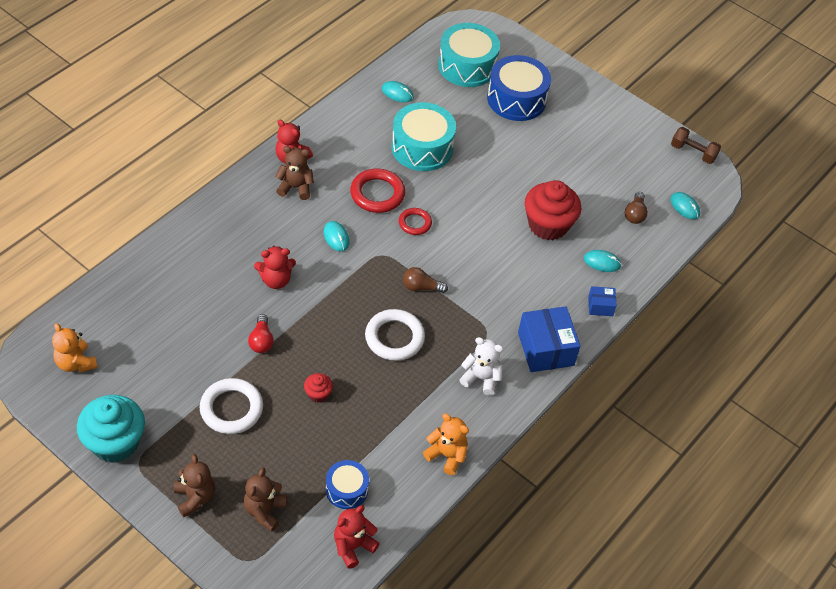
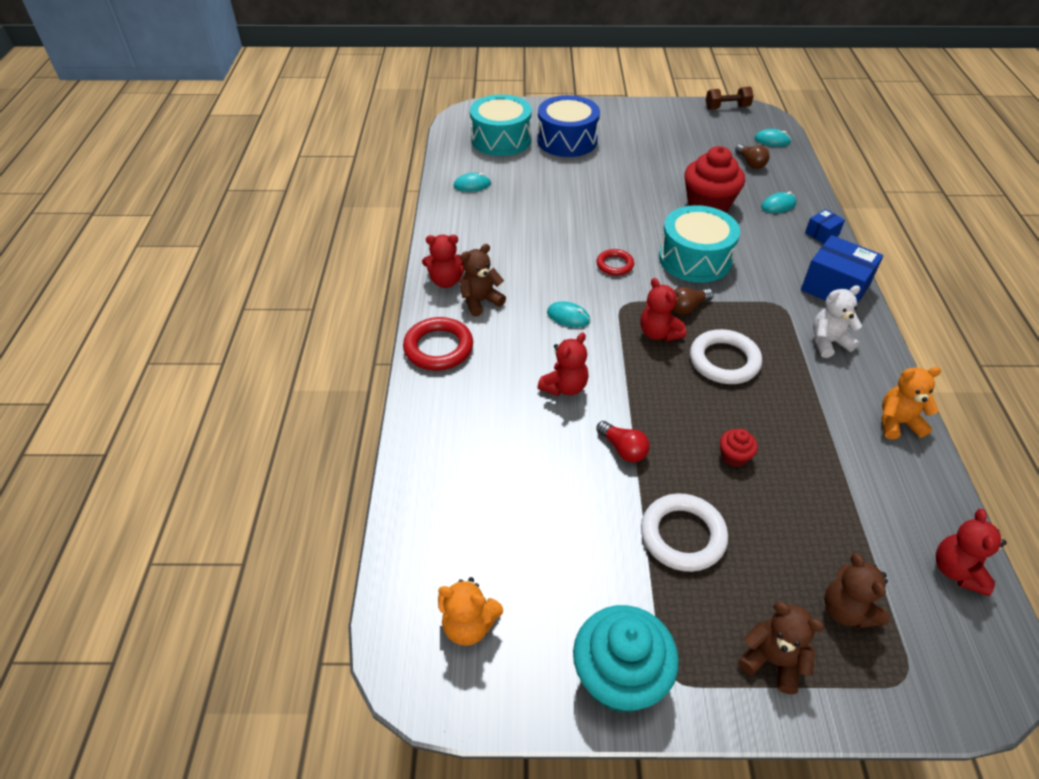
camera: 35 degrees left, 5 degrees down
blue drum [326,460,369,509] -> none
red ring [350,169,405,213] -> red ring moved to [403,317,473,370]
turquoise drum [392,102,456,171] -> turquoise drum moved to [659,205,740,283]
none -> red teddy bear [640,278,686,341]

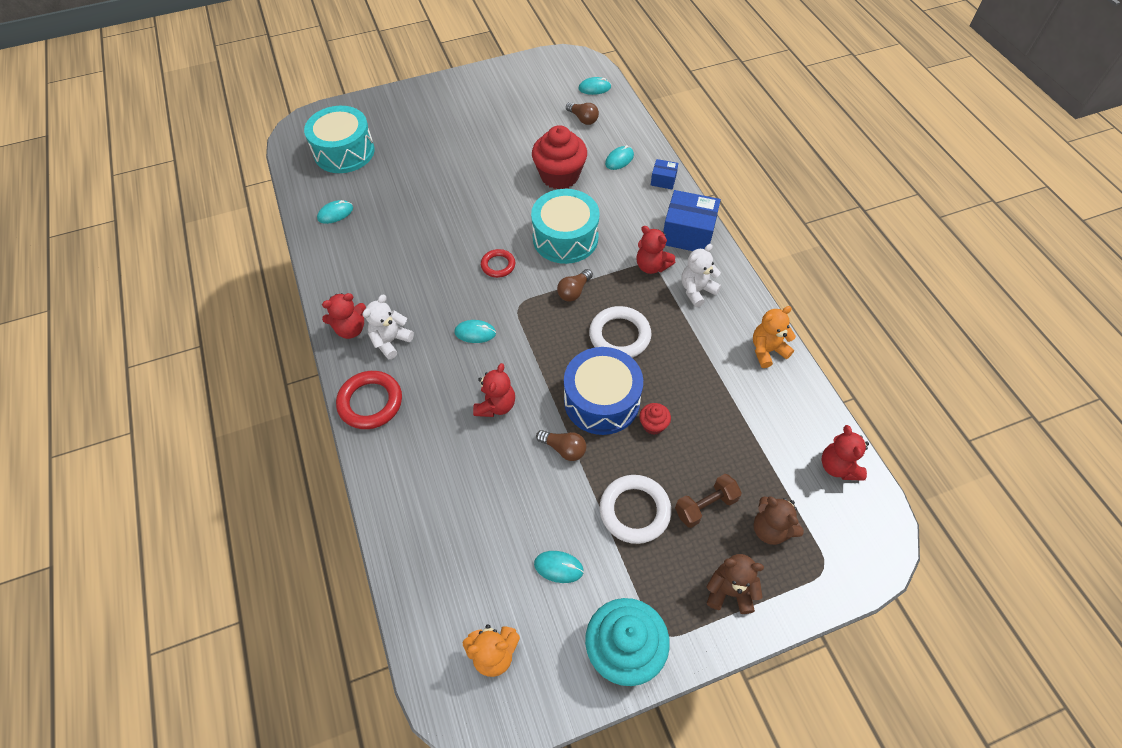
camera: 20 degrees left, 10 degrees up
brown teddy bear [460,244,506,316] -> white teddy bear [363,295,414,359]
blue drum [537,95,600,157] -> blue drum moved to [564,347,643,435]
red light bulb [596,421,650,462] -> brown light bulb [536,430,586,461]
red teddy bear [640,278,686,341] -> red teddy bear moved to [636,226,675,274]
brown dumbbell [706,87,754,109] -> brown dumbbell moved to [675,474,742,528]
blue box [805,209,845,244] -> blue box turned 75 degrees clockwise [651,159,678,189]
none -> turquoise mouse [534,551,584,583]

